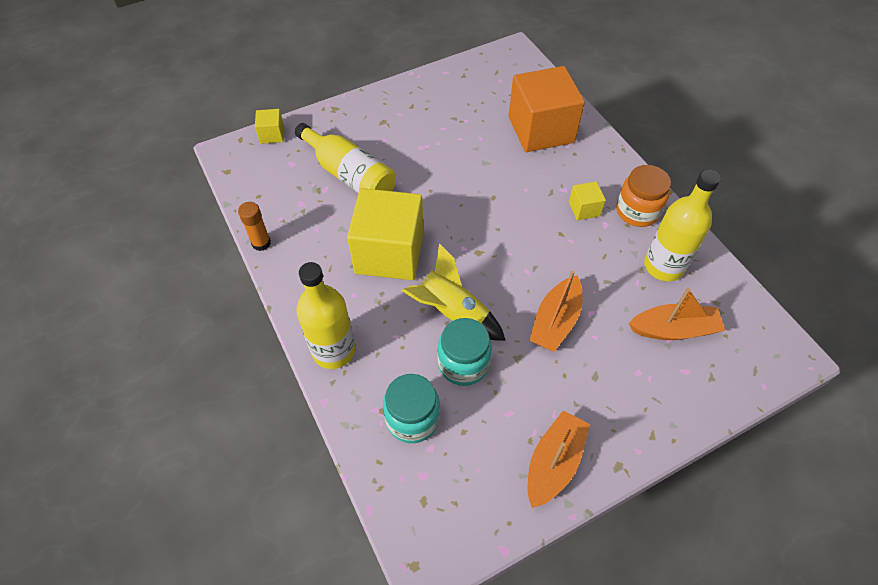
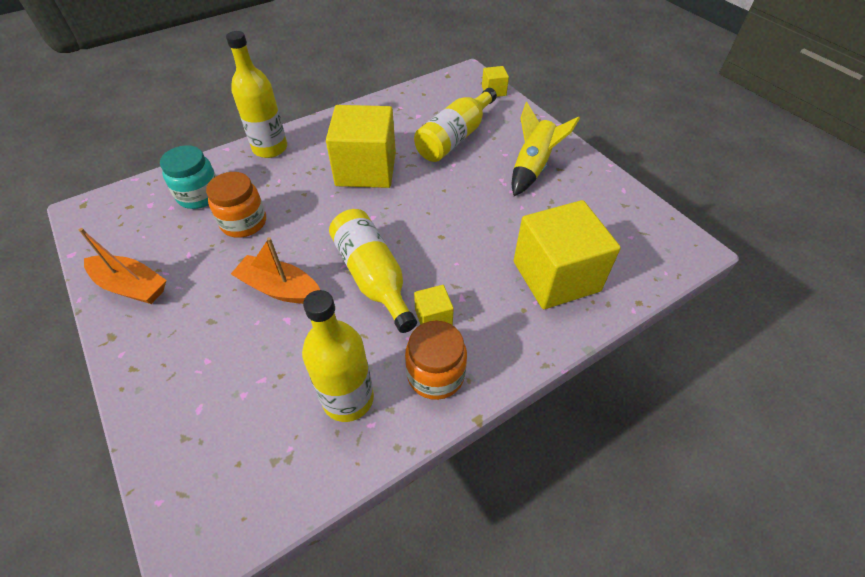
camera: 85 degrees right, 5 degrees down
orange glue stick [238,202,271,251] -> none
yellow rocket [402,244,506,341] -> yellow rocket moved to [512,102,580,196]
turquoise jar [437,318,492,386] -> orange jar [206,172,266,238]
orange cube [509,66,585,152] -> yellow cube [513,200,621,309]
orange boat [628,288,725,340] -> none
none -> yellow bottle [329,209,417,333]

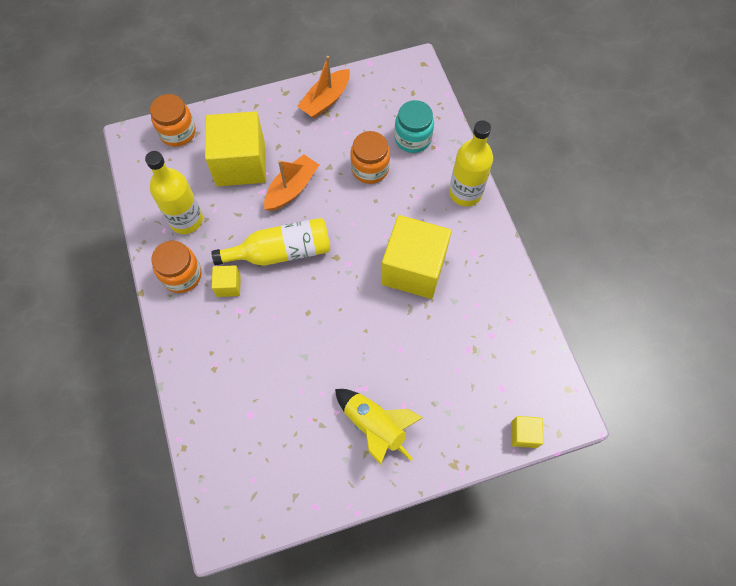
camera: 105 degrees right, 15 degrees up
yellow bottle [414,88,497,162] -> none
yellow cube [513,200,621,309] -> yellow cube moved to [205,111,266,186]
none -> orange jar [150,94,196,147]

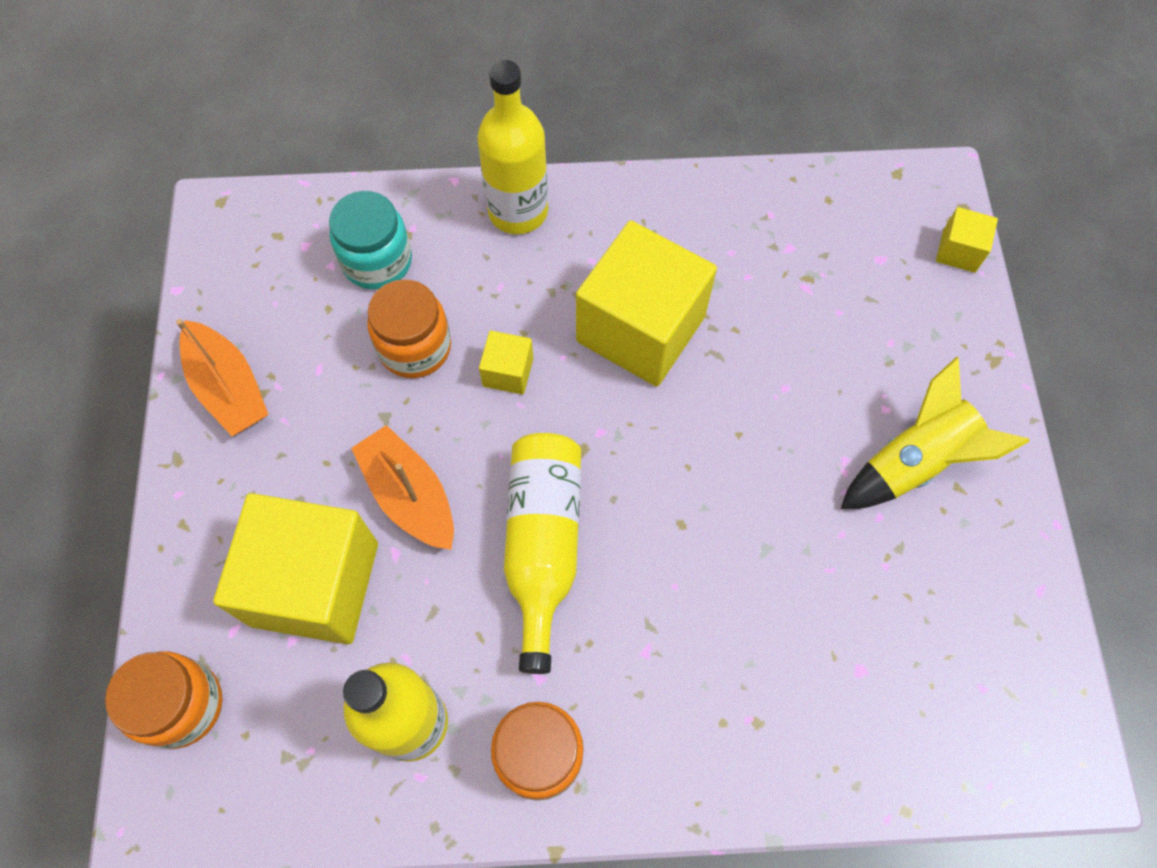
camera: 75 degrees left, 0 degrees up
yellow cube [212,265,241,297] -> yellow cube moved to [479,331,533,395]

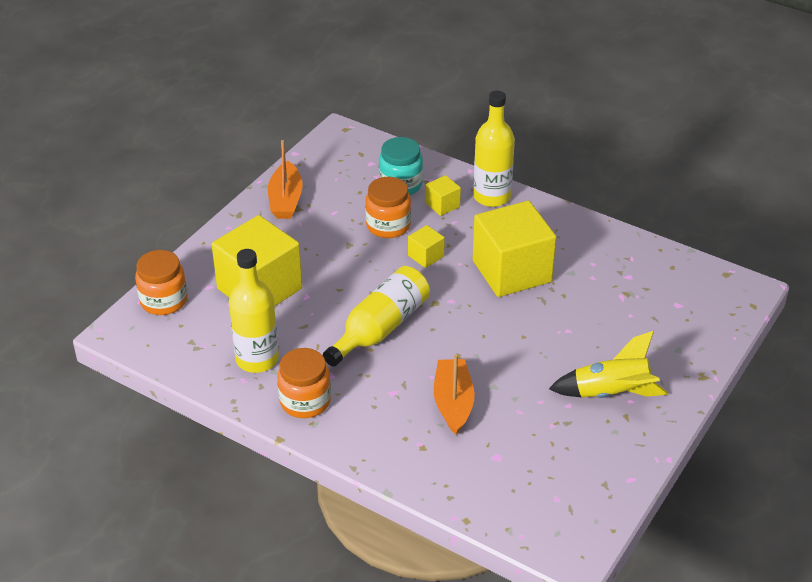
camera: 35 degrees right, 25 degrees down
orange boat [351,425,454,550] -> orange boat moved to [434,355,475,435]
yellow cube [936,207,998,273] -> yellow cube moved to [426,175,461,216]

